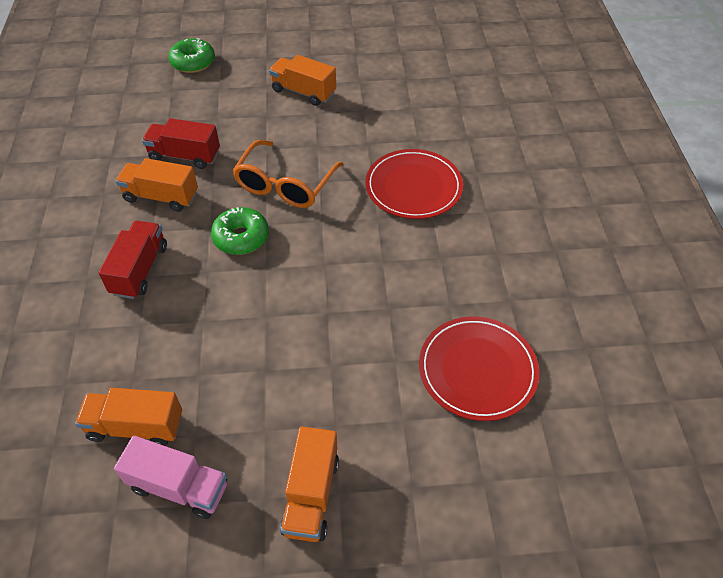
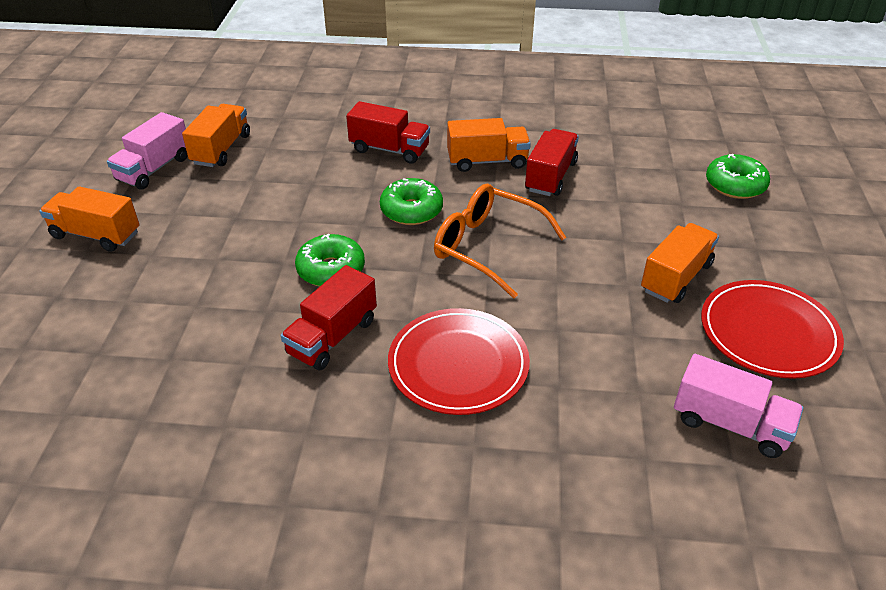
camera: 100 degrees right, 10 degrees down
orange truck [115,158,198,212] -> orange truck turned 60 degrees clockwise [447,118,531,172]
red plate [419,316,539,421] -> red plate moved to [701,280,844,379]
none -> red truck [281,265,377,371]
none -> green donut [295,234,365,286]
none -> pink truck [674,354,803,458]

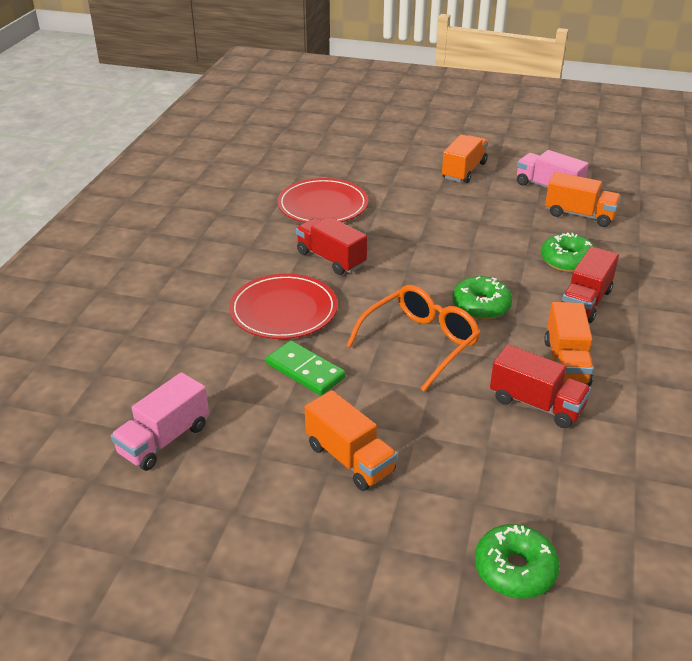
camera: 100 degrees right, 5 degrees down
green donut [295,234,365,286] -> green donut moved to [541,233,595,273]
red plate [701,280,844,379] -> red plate moved to [277,178,368,223]
none -> green domino [266,340,346,395]

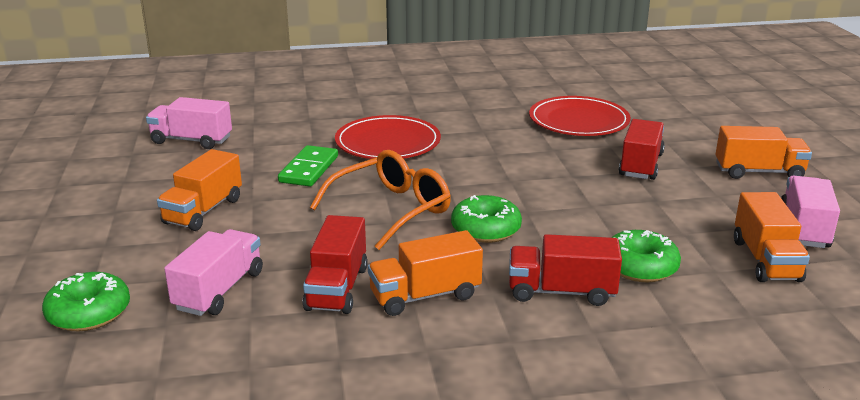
camera: 65 degrees right, 10 degrees down
red truck [296,217,367,275] -> red truck moved to [619,119,665,180]
orange glasses [346,285,481,392] -> orange glasses turned 60 degrees counterclockwise [310,150,451,250]
none -> pink truck [164,229,263,316]

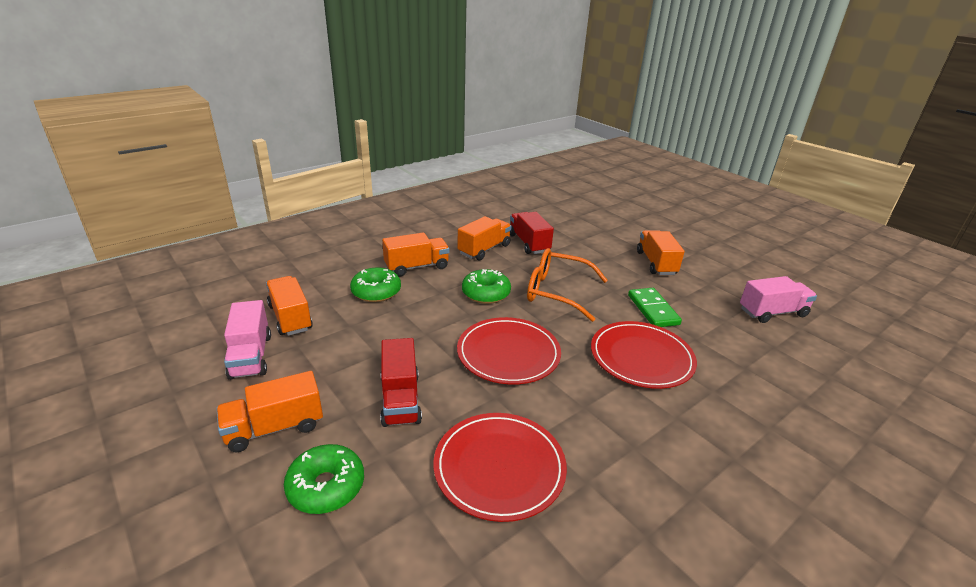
camera: 150 degrees right, 5 degrees up
green donut [42,272,130,331] -> green donut moved to [284,444,364,514]
pink truck [164,229,263,316] -> none
orange glasses [310,150,451,250] -> orange glasses turned 90 degrees clockwise [527,248,608,322]
red truck [509,234,622,306] -> orange truck [382,232,450,276]
none -> red plate [457,317,561,385]

